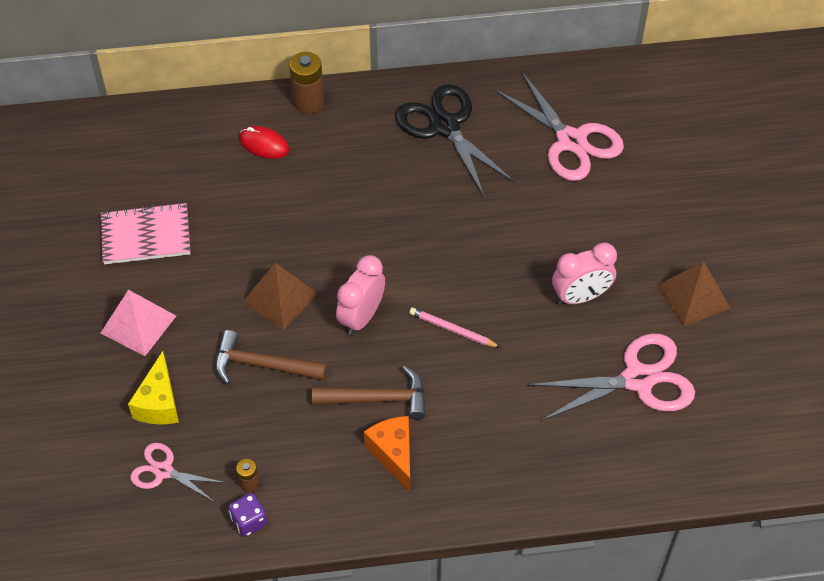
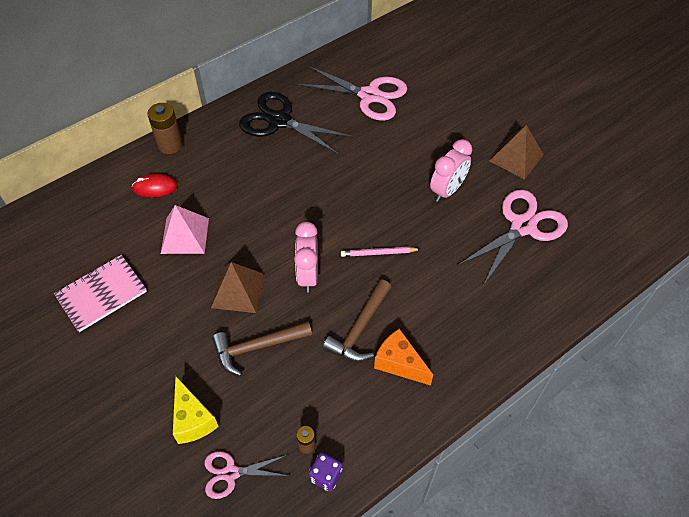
camera: 30 degrees left, 0 degrees up
pink pyramid [101,290,176,356] -> pink pyramid moved to [161,205,209,254]
brown hammer [312,366,426,420] -> brown hammer turned 150 degrees clockwise [323,279,391,362]

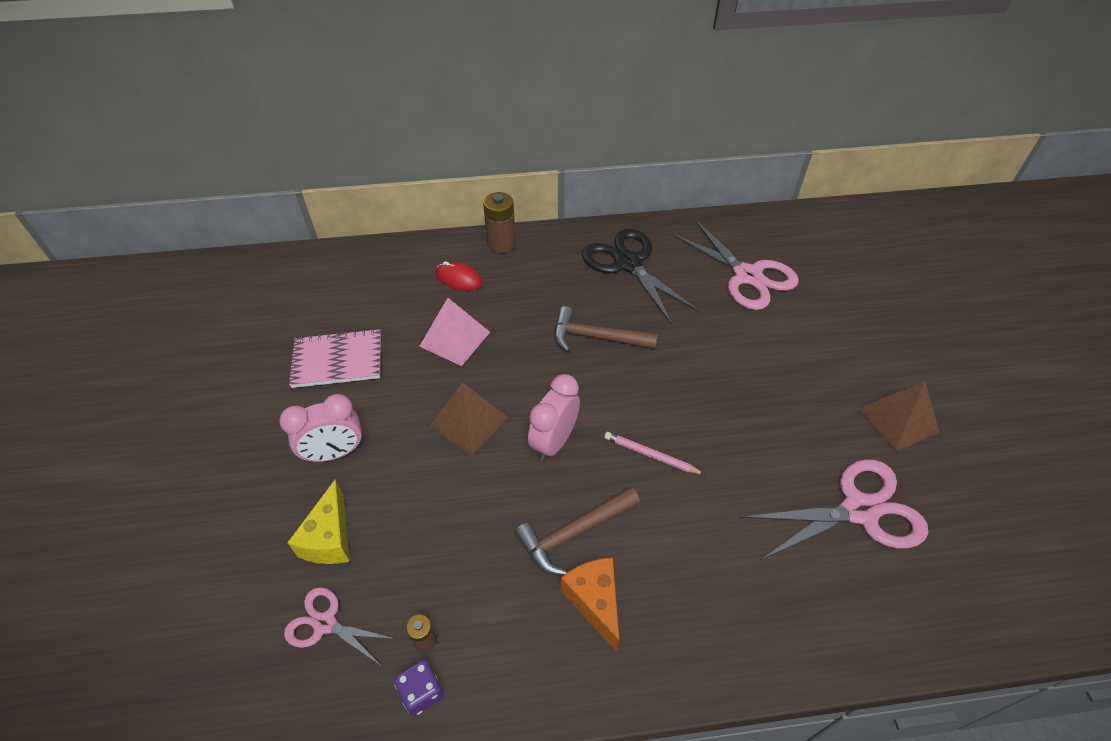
camera: 30 degrees right, 5 degrees down
brown hammer [212,321,312,376] -> brown hammer moved to [554,306,658,352]
pink clock [430,139,472,202] -> pink clock moved to [279,394,362,462]

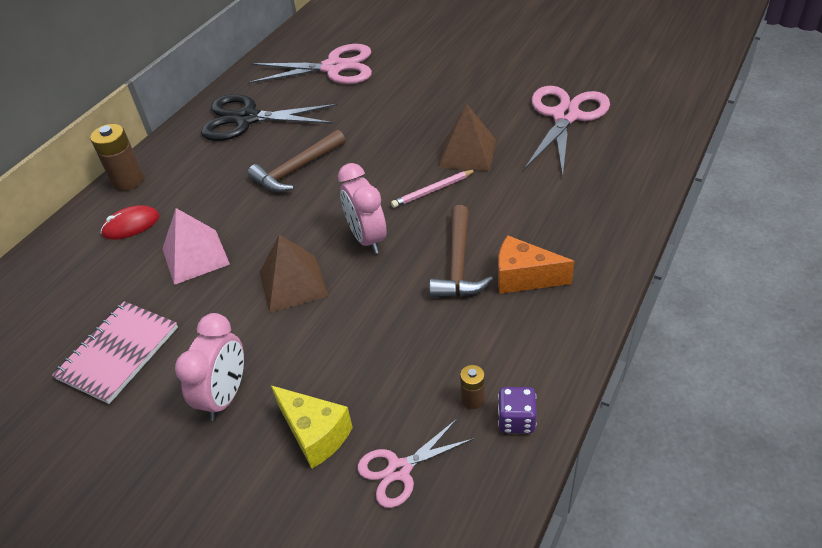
camera: 50 degrees left, 5 degrees down
brown pyramid [858,381,939,452] -> brown pyramid moved to [438,103,496,171]

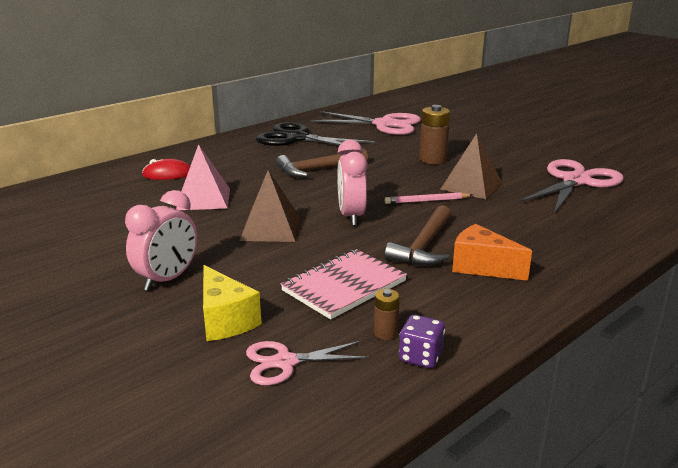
camera: 15 degrees right, 20 degrees down
pink notebook [52,301,178,404] -> pink notebook moved to [281,249,407,320]
brown battery [90,124,144,191] -> brown battery moved to [419,105,450,164]

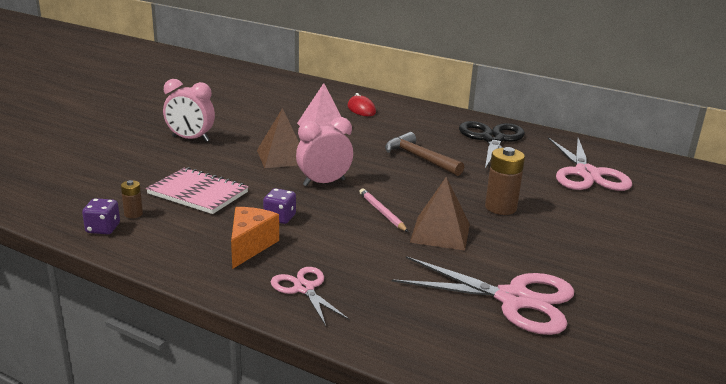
camera: 70 degrees right, 0 degrees up
yellow cheese [203,265,262,341] -> none
pink scissors [246,341,369,385] -> pink scissors moved to [271,267,350,326]
brown hammer [384,205,451,266] -> purple dice [263,188,296,224]

